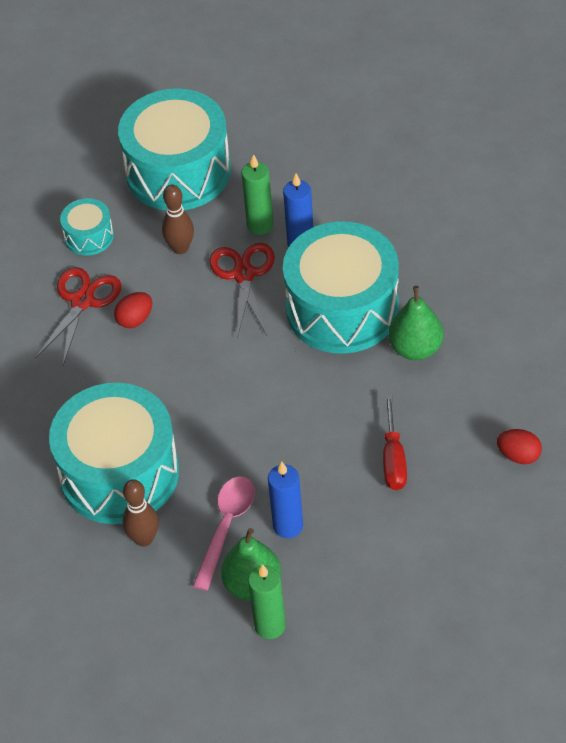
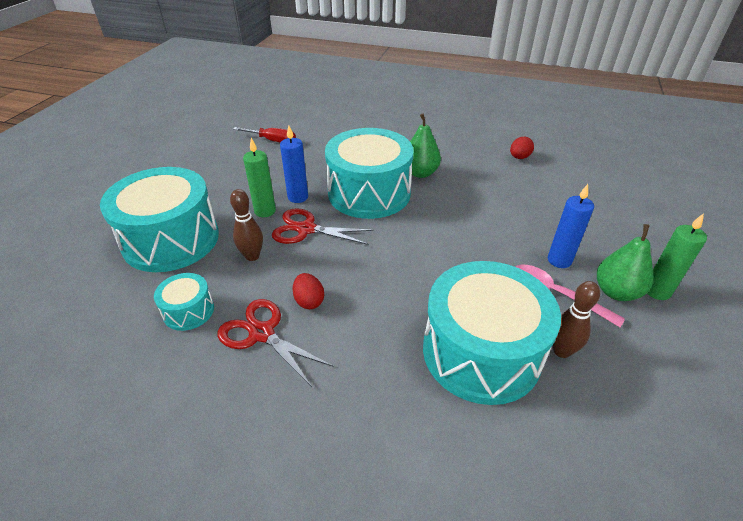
camera: 75 degrees left, 10 degrees down
red screwdriver [383,395,407,490] -> red screwdriver moved to [233,127,296,143]

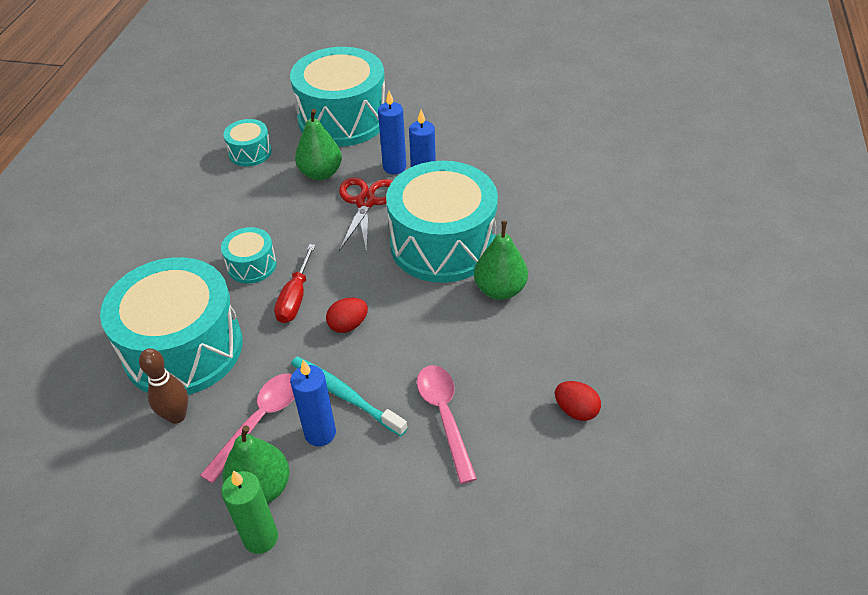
camera: 85 degrees right, 5 degrees up
red scissors [217,299,334,387] -> none
brown bowling pin [230,189,263,261] -> green pear [295,109,342,180]
red screwdriver [233,127,296,143] -> red screwdriver moved to [274,244,316,323]
green candle [243,138,276,217] -> blue candle [378,91,406,174]
red egg [292,273,324,309] -> red egg moved to [326,298,368,333]
none -> turquoise drum [221,227,277,284]
none -> turquoise toothbrush [291,356,407,436]
none -> pink spoon [417,365,477,484]

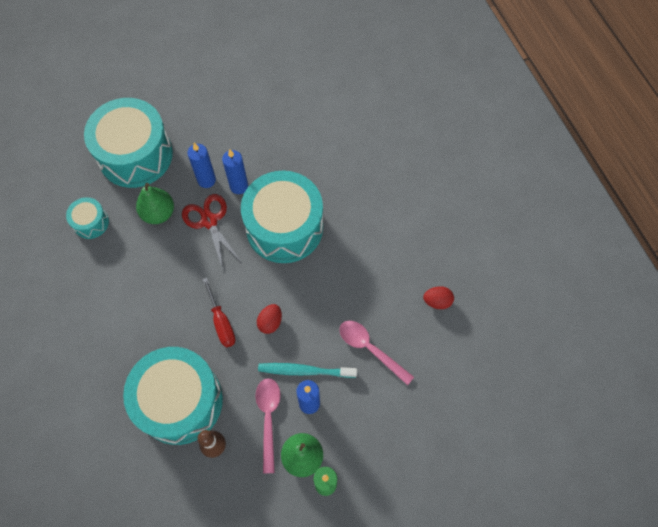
camera: 35 degrees left, 20 degrees up
turquoise drum [221,227,277,284] -> none
green pear [474,221,528,300] -> none

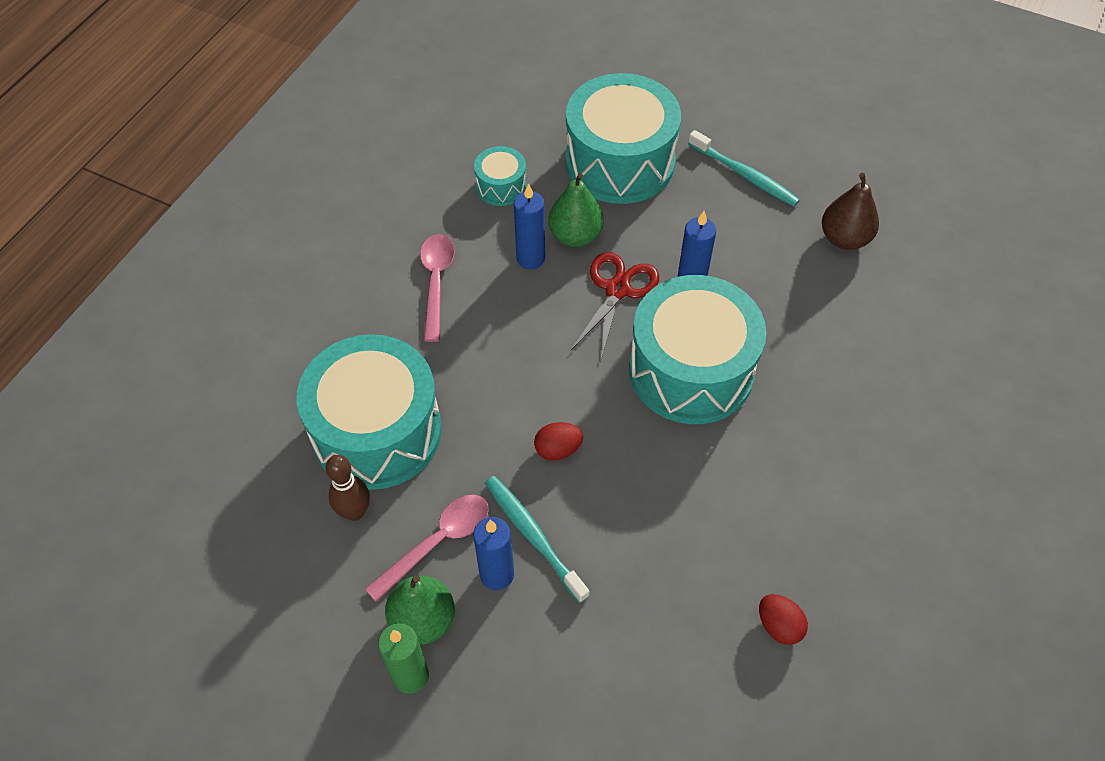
camera: 50 degrees right, 10 degrees down
blue candle [187,143,216,188] -> blue candle moved to [514,183,545,269]
red screwdriver [202,278,236,347] -> none
pink spoon [339,320,414,386] -> pink spoon moved to [420,234,454,342]
none -> turquoise toothbrush [688,130,800,206]
none -> brown pear [822,173,879,250]

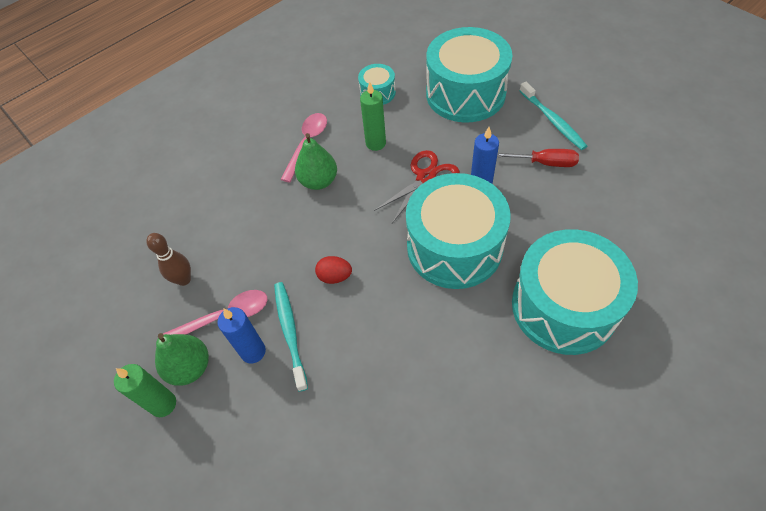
camera: 25 degrees right, 0 degrees up
turquoise drum [297,334,442,490] -> turquoise drum moved to [512,229,638,355]
blue candle [514,183,545,269] -> green candle [360,81,386,151]
green pear [548,173,604,247] -> green pear moved to [295,133,337,190]
red egg [759,594,808,645] -> none
brown pear [822,173,879,250] -> none
none -> red screwdriver [497,149,579,167]

